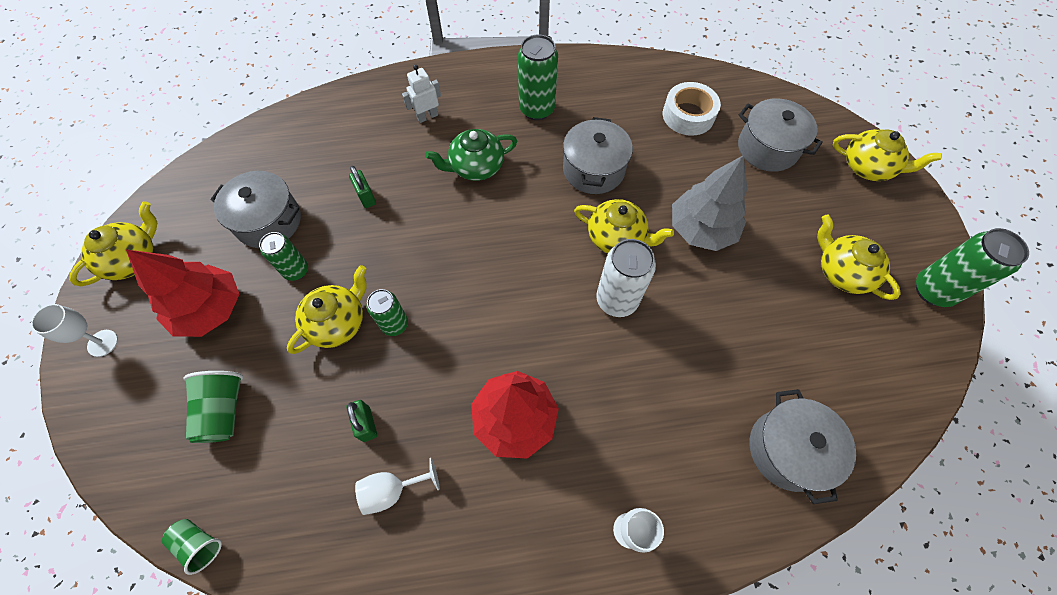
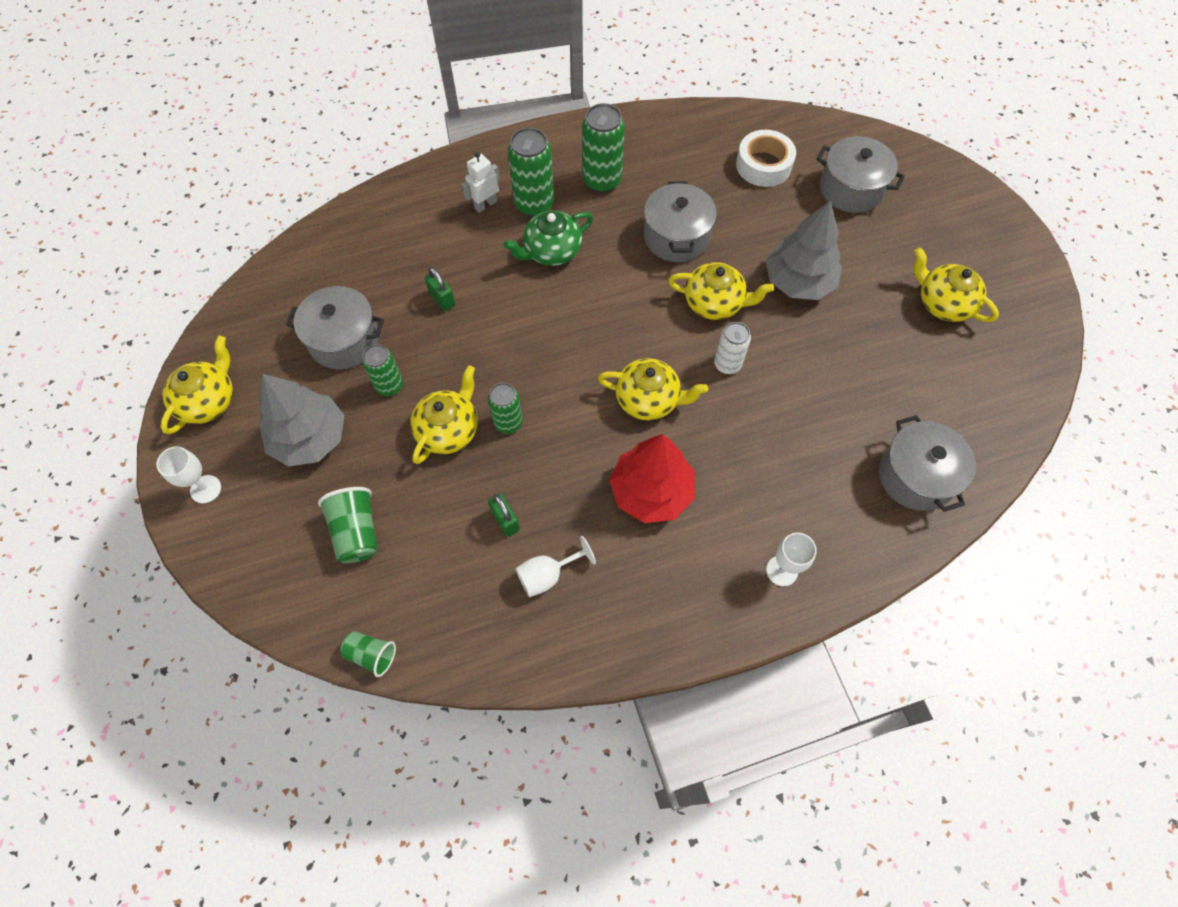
camera: 10 degrees left, 0 degrees up
red tree [126,249,240,337] -> grey tree [259,374,345,467]
white can [596,239,656,317] -> white can [714,322,751,374], size x0.64
yellow teapot [833,129,941,181] -> yellow teapot moved to [598,358,708,420]
green can [916,228,1029,307] -> green can moved to [508,128,554,217]

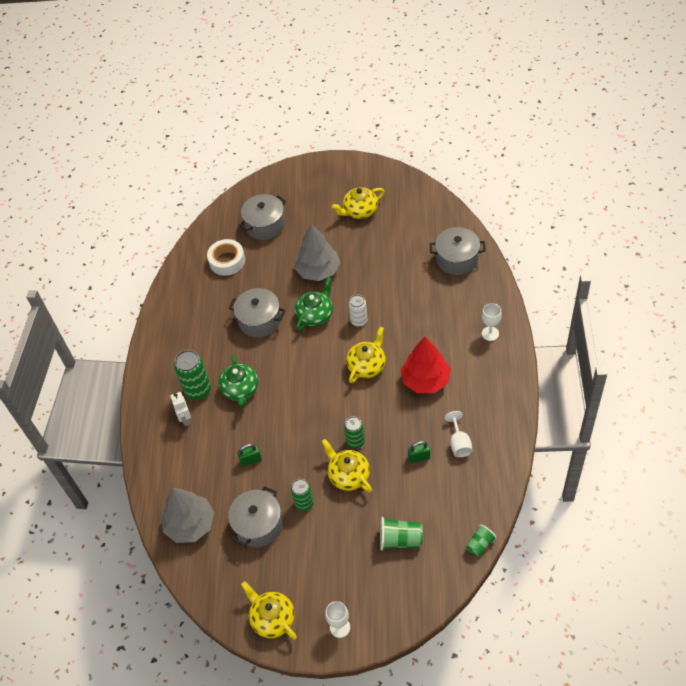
camera: 65 degrees left, 10 degrees down
grey tree [259,374,345,467] -> grey tree moved to [161,488,214,543]
green can [582,103,625,193] -> none
yellow teapot [668,262,774,320] -> green teapot [295,277,333,331]

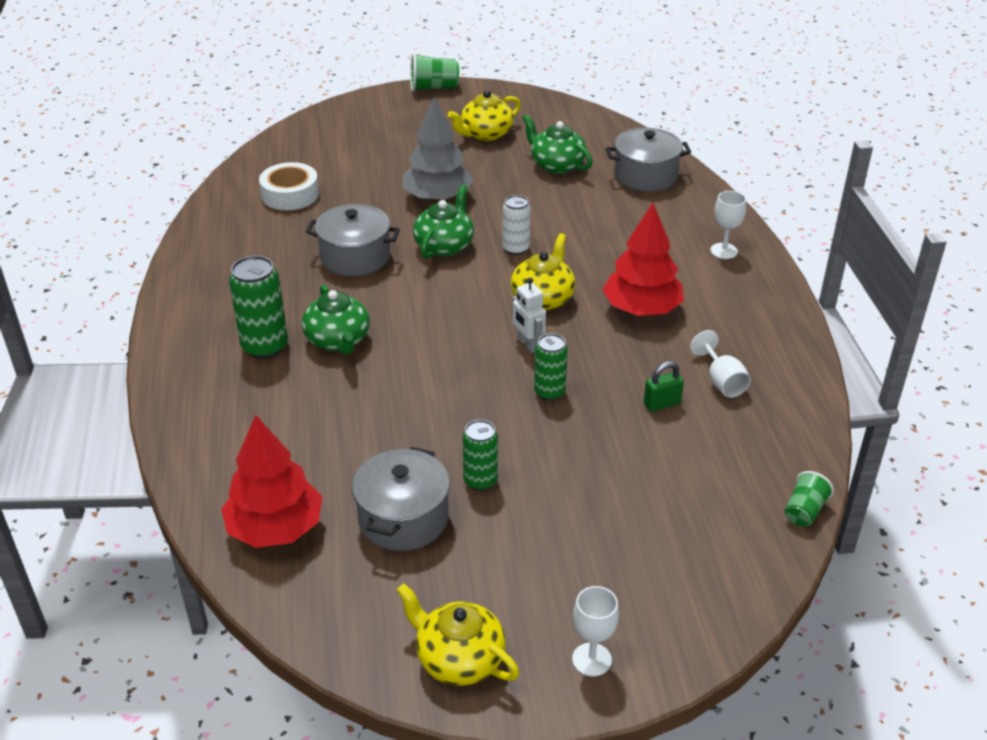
camera: 15 degrees left, 15 degrees down
grey tree [161,488,214,543] -> red tree [221,415,322,548]
white robot [170,392,191,426] -> white robot moved to [512,277,546,353]
green padlock [237,444,261,467] -> none
grey pot [239,194,286,240] -> none
yellow teapot [321,439,372,492] -> none
green cup [380,517,423,551] -> green cup moved to [410,53,459,92]
none -> green teapot [523,114,593,174]

